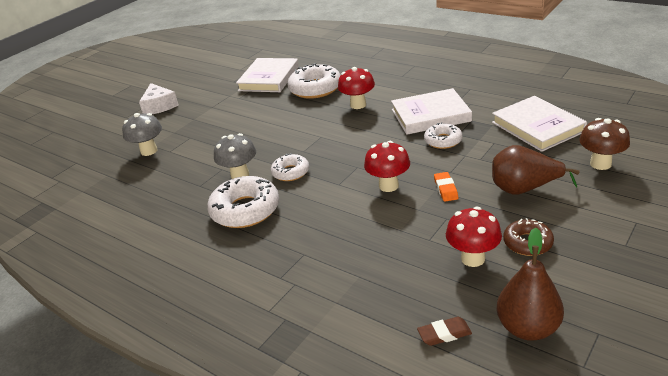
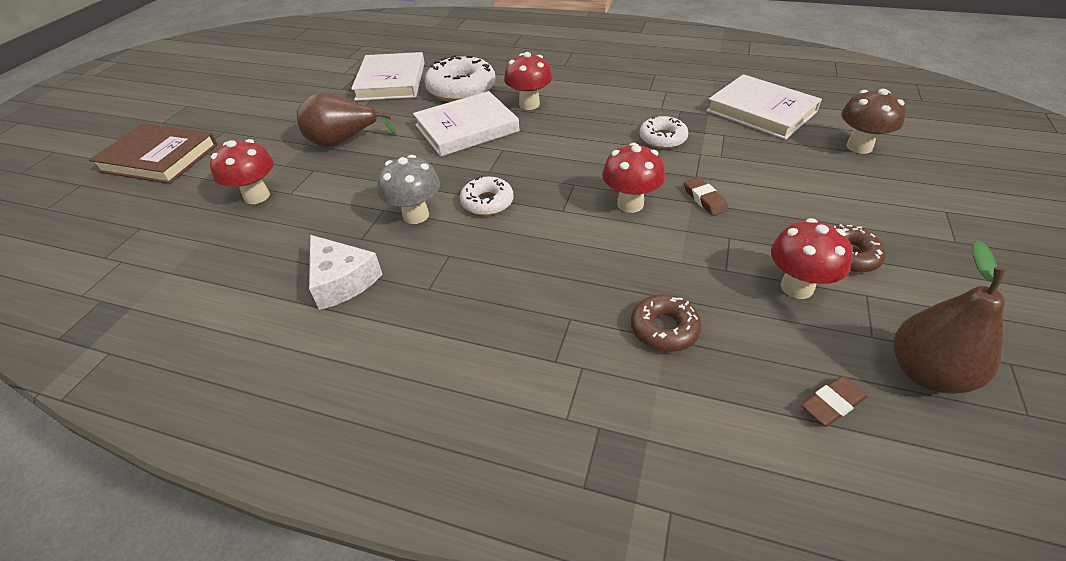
camera: 20 degrees left, 10 degrees up
grey mushroom [122,113,162,156] -> red mushroom [210,139,274,204]
white cheese [139,83,179,114] -> white cheese moved to [309,235,383,310]
white donut [207,176,279,228] -> none
white book [391,88,472,135] -> white book moved to [413,91,520,157]
orange eraser [434,172,458,202] -> brown eraser [684,177,728,216]
brown pear [492,145,580,195] -> brown pear moved to [297,92,396,148]
none -> brown book [89,123,218,184]
none -> brown donut [631,295,702,352]

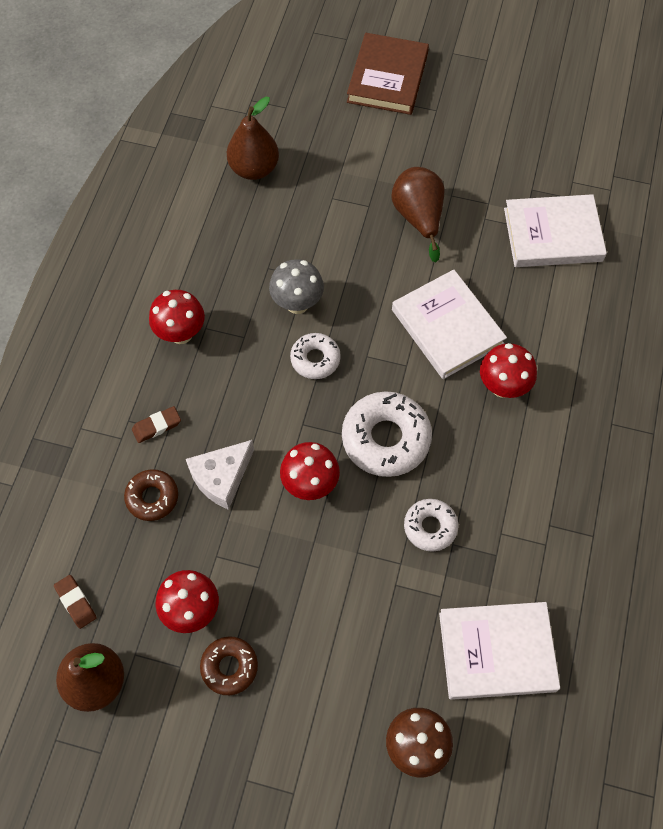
camera: 85 degrees right, 20 degrees up
red mushroom [210,139,274,204] -> red mushroom moved to [149,290,205,344]
white cheese [309,235,383,310] -> white cheese moved to [186,440,254,510]
white donut [425,55,496,102] -> white donut moved to [342,391,432,477]
brown eraser [684,177,728,216] -> brown eraser moved to [132,406,181,443]
white book [706,74,822,140] -> white book turned 45 degrees clockwise [439,602,560,700]
none -> brown pear [227,97,279,180]

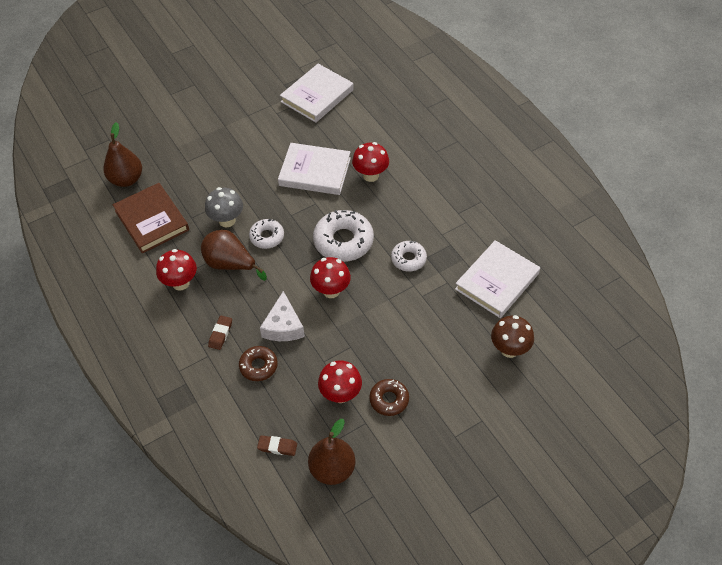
camera: 45 degrees left, 10 degrees down
brown book [347,33,429,115] -> brown book moved to [113,183,189,253]
brown pear [391,167,444,262] -> brown pear moved to [201,230,267,281]

